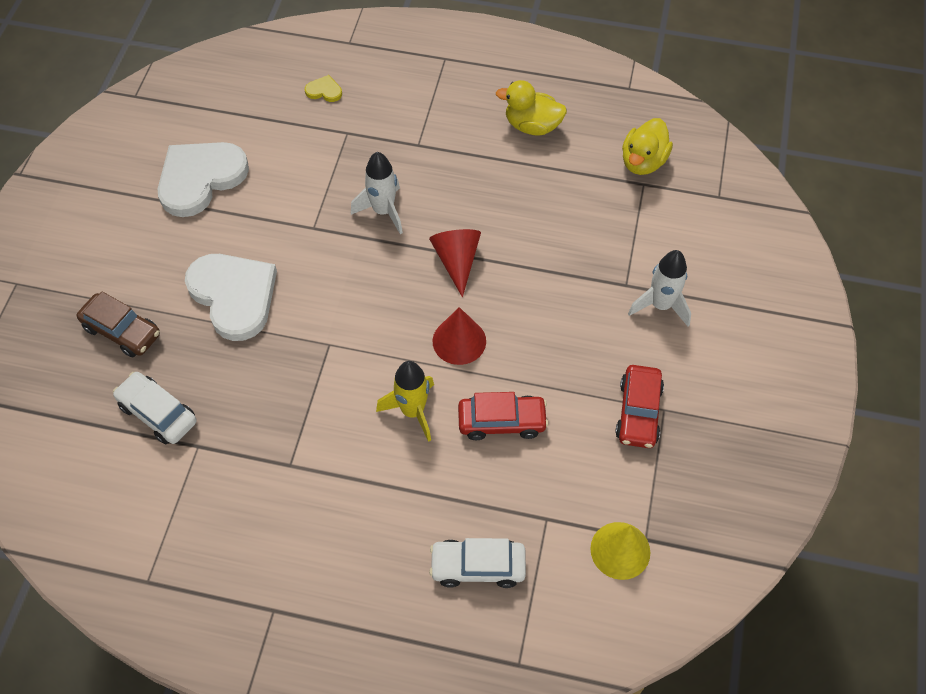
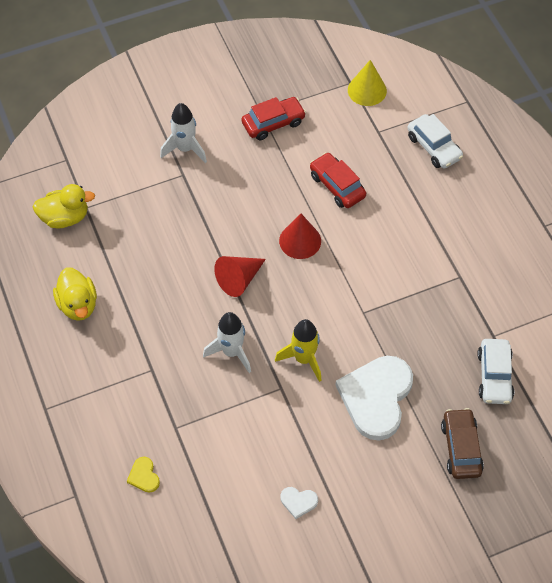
camera: 125 degrees left, 0 degrees up
white heart [158,142,249,217] -> white heart [280,487,318,519], size x0.41
yellow rocket [376,361,434,442] -> yellow rocket moved to [275,319,322,382]

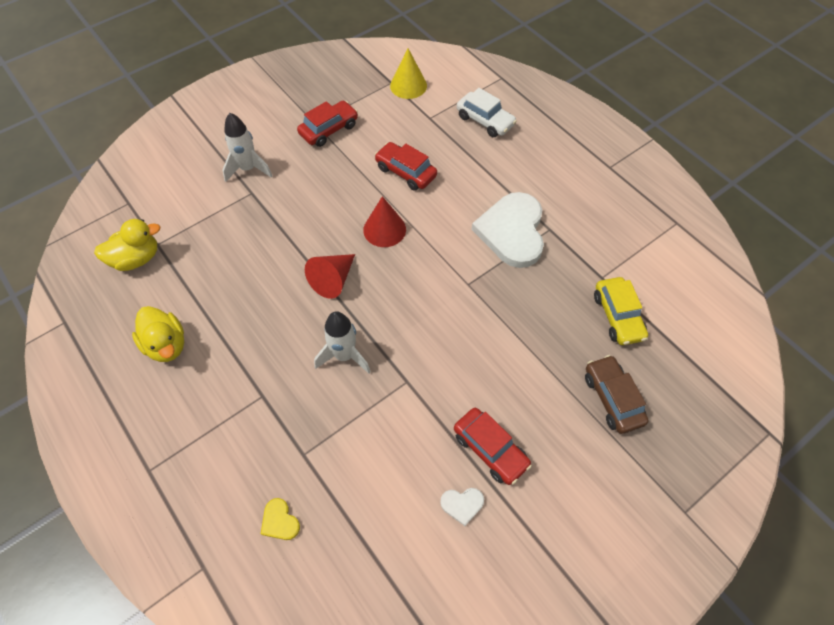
camera: 15 degrees left, 0 degrees up
yellow rocket [275,319,322,382] -> none
white heart [335,356,413,441] -> white heart moved to [471,192,544,268]
white car [477,339,514,404] -> yellow car [594,277,648,345]
none -> red car [454,408,532,485]

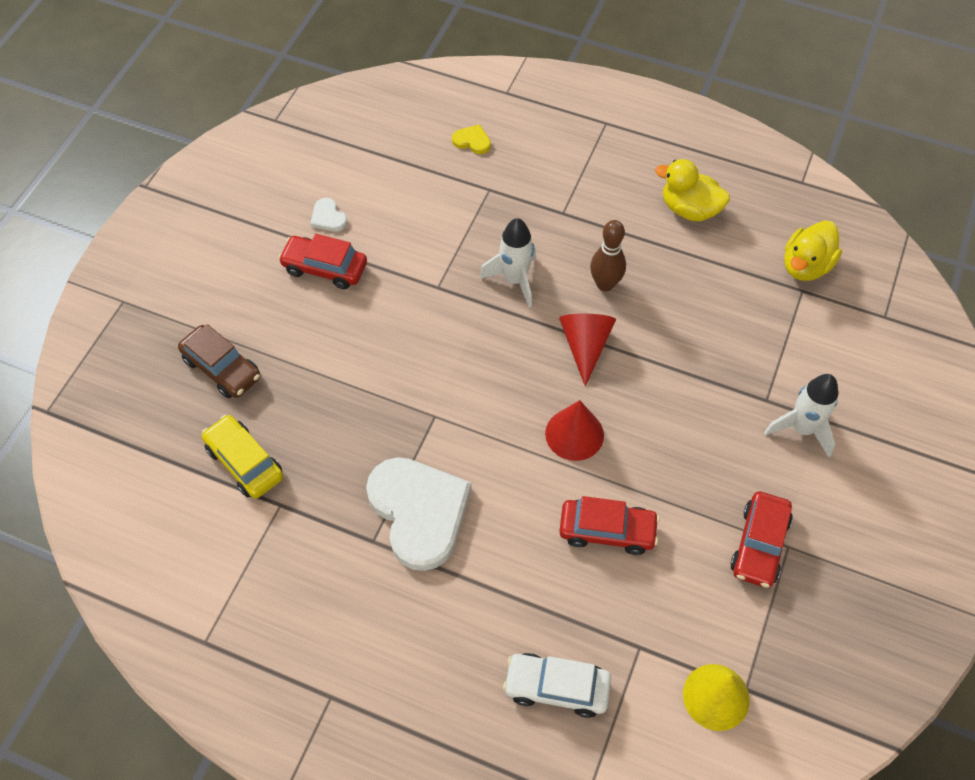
camera: 150 degrees right, 0 degrees up
white heart [440,488,484,526] -> white heart turned 90 degrees counterclockwise [310,198,347,231]
none -> brown bowling pin [590,220,626,291]

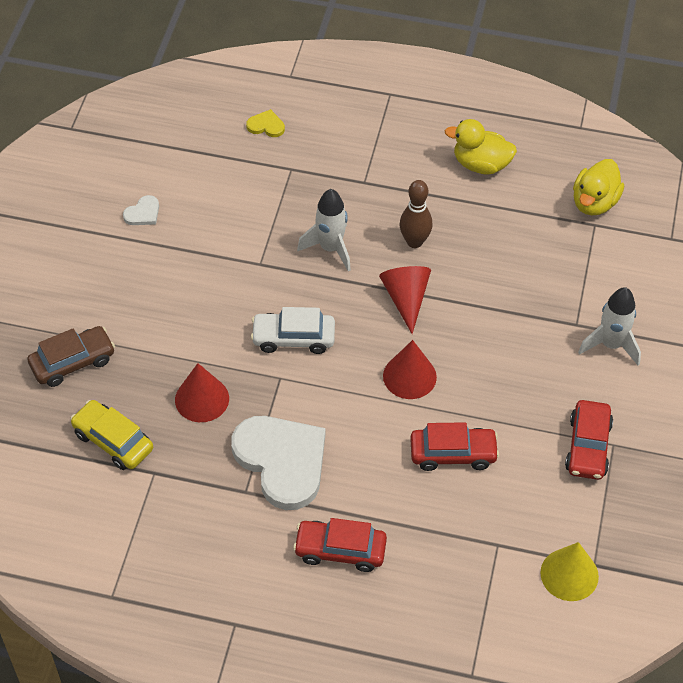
camera: 10 degrees left, 5 degrees down
brown car [178,324,261,399] -> brown car turned 60 degrees counterclockwise [28,326,115,387]
red car [278,234,367,290] -> red car moved to [293,518,387,572]
white heart [310,198,347,231] -> white heart turned 90 degrees counterclockwise [123,195,159,225]
white car [503,653,611,718] -> white car moved to [251,307,335,354]
none -> red cone [175,363,229,422]

